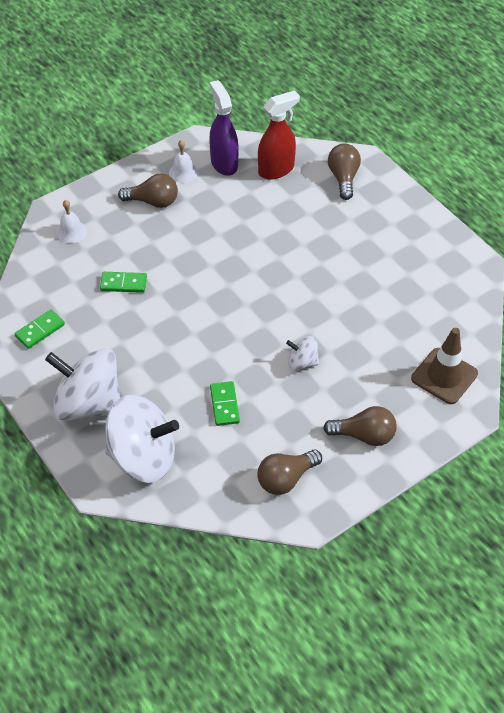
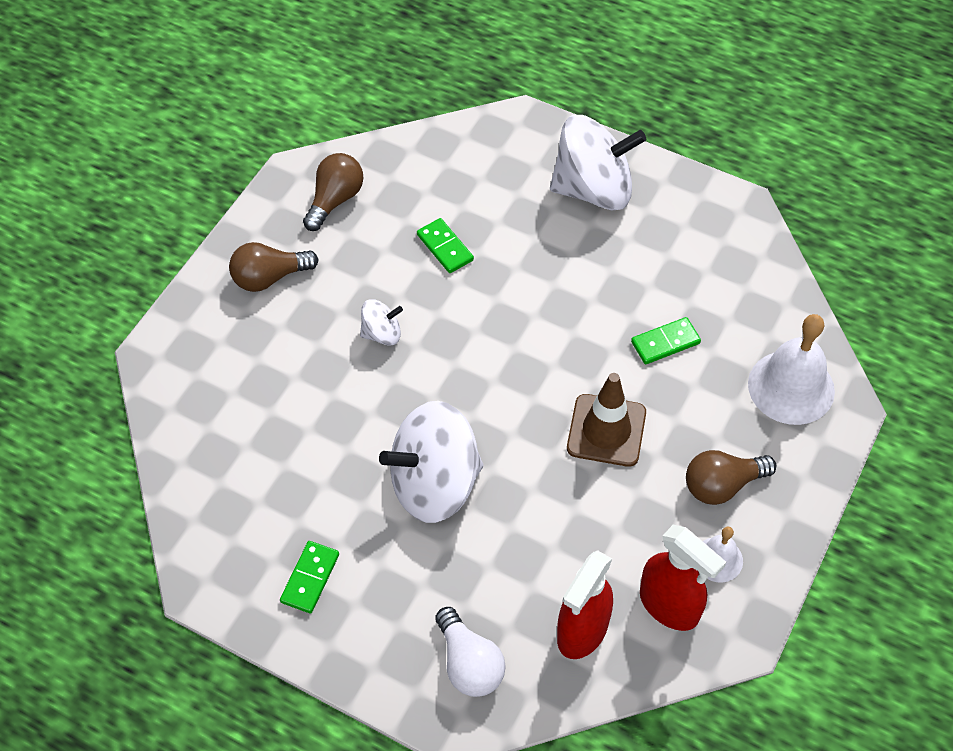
camera: 155 degrees right, 5 degrees up
green domino [14,309,65,349] -> green domino moved to [280,541,339,614]
white bell [57,200,87,243] -> white bell [748,314,835,425], size x1.88
white spinning top [105,395,179,483] -> white spinning top moved to [379,401,483,523]
purple spray bottle [209,80,238,176] -> red spray bottle [640,525,726,631]
brown light bulb [328,144,361,200] -> white light bulb [435,607,505,697]
brown traffic cone [411,328,478,404] -> brown traffic cone moved to [567,373,646,467]

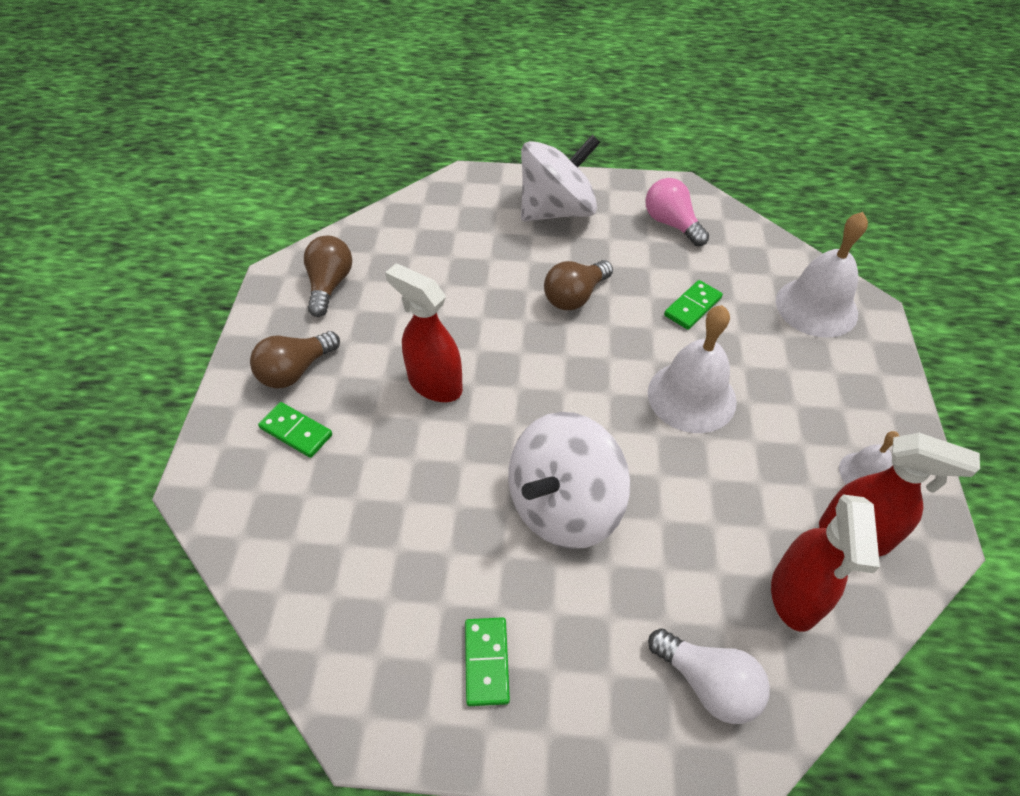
camera: 25 degrees left, 5 degrees down
white spinning top [360,299,403,345] -> red spray bottle [385,263,463,402]
green domino [417,218,474,273] -> green domino moved to [258,402,332,458]
brown traffic cone [567,373,646,467] -> white bell [648,305,737,433]
brown light bulb [686,450,776,505] -> brown light bulb moved to [544,260,613,310]
none -> pink light bulb [645,178,709,246]

